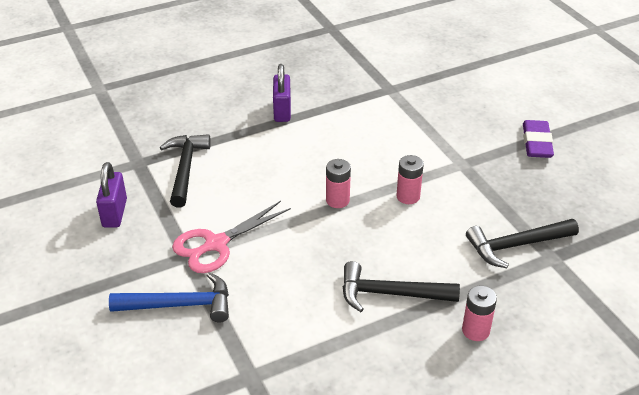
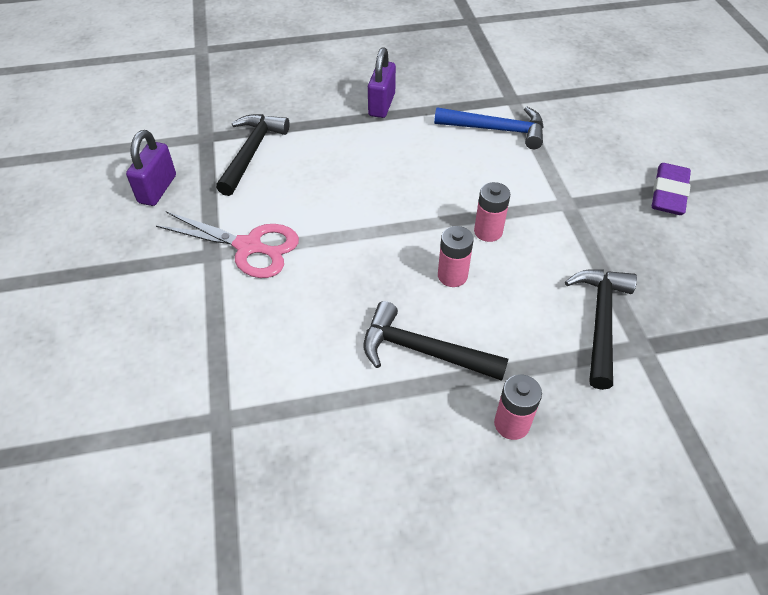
camera: 15 degrees right, 10 degrees up
blue hammer [109,272,229,322] -> blue hammer moved to [434,107,544,149]
pink scissors [172,201,291,273] -> pink scissors turned 135 degrees counterclockwise [156,212,299,278]
pink battery [326,159,351,208] -> pink battery moved to [438,226,474,287]
black hammer [466,219,579,268] -> black hammer turned 105 degrees clockwise [565,269,637,390]

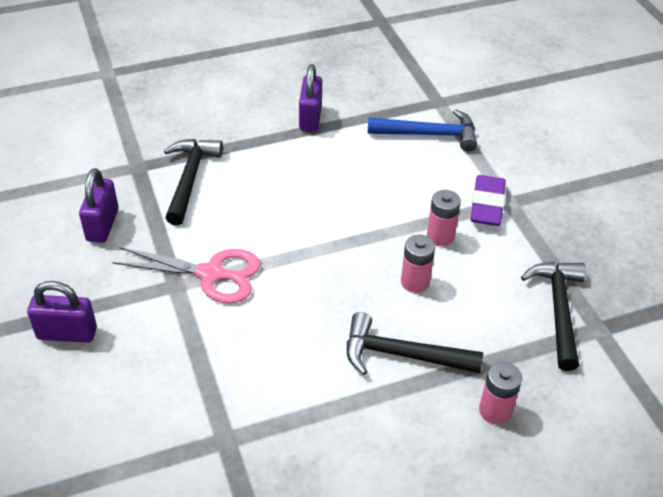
camera: 10 degrees left, 5 degrees down
purple eraser [652,163,691,215] -> purple eraser moved to [470,175,506,226]
none -> purple padlock [27,281,97,343]

